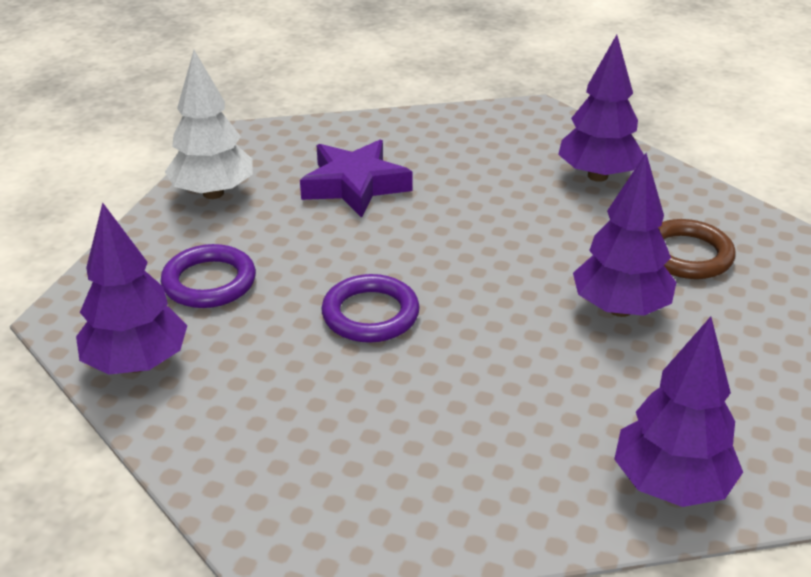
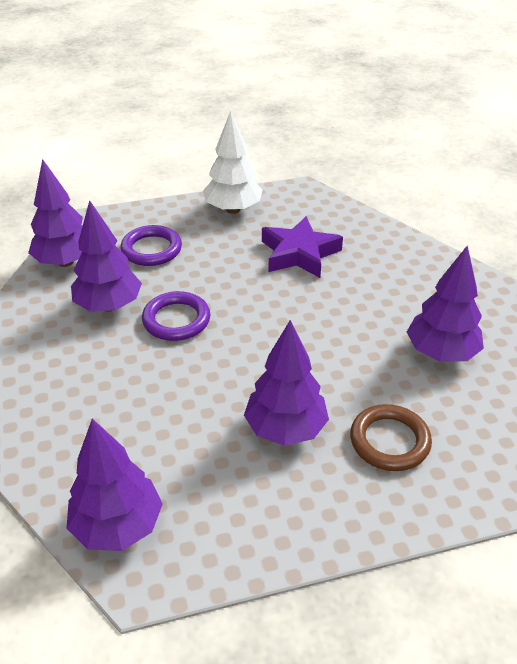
camera: 55 degrees right, 5 degrees up
none -> purple tree [71,200,142,312]

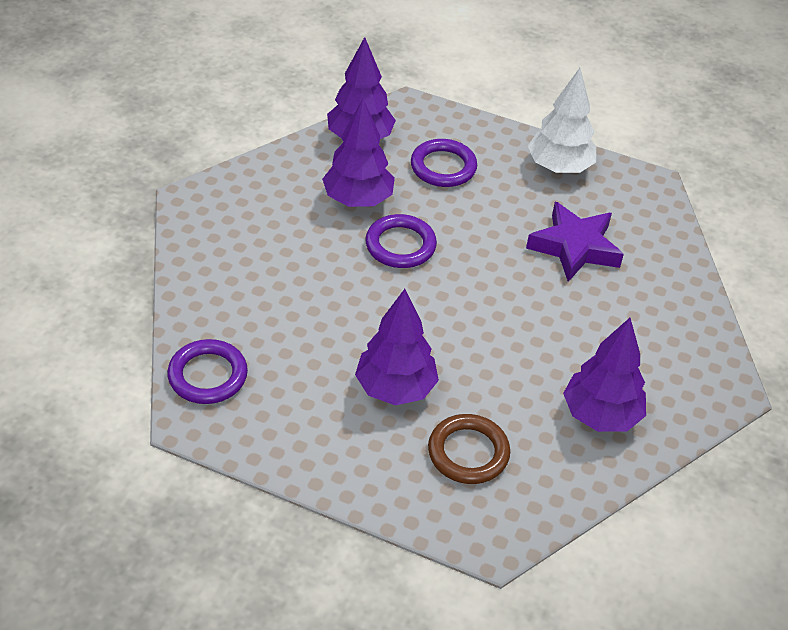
camera: 35 degrees right, 5 degrees up
purple tree [66,419,163,551] -> purple ring [167,339,248,404]

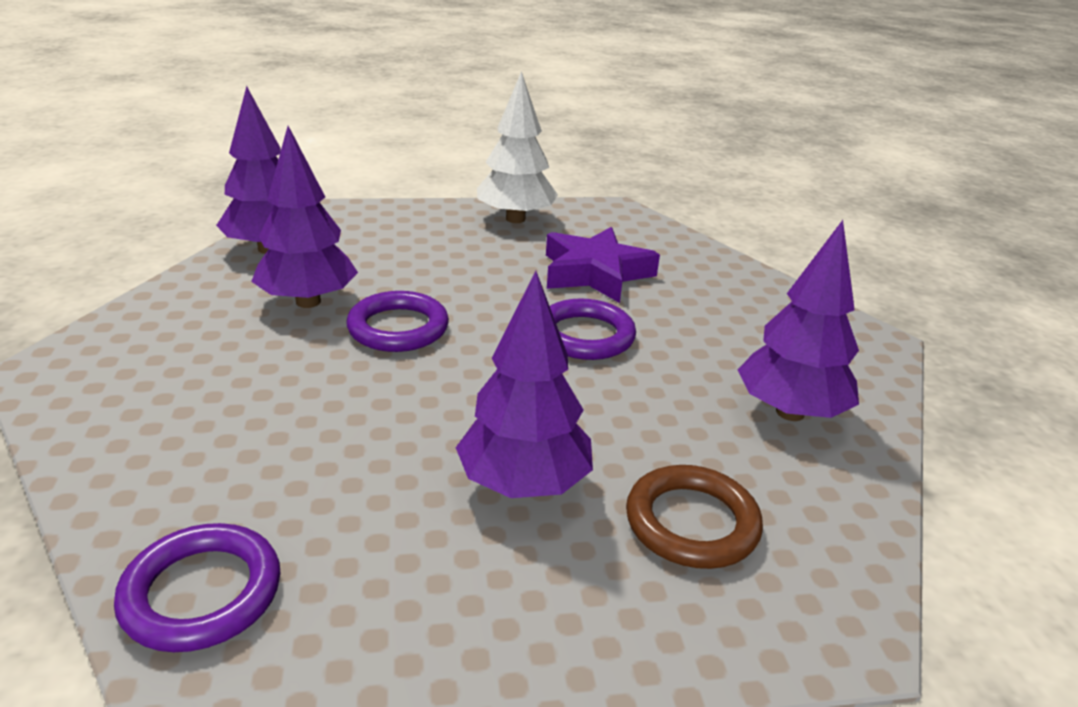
camera: 30 degrees left, 15 degrees down
purple ring [411,139,477,187] -> purple ring moved to [550,298,636,360]

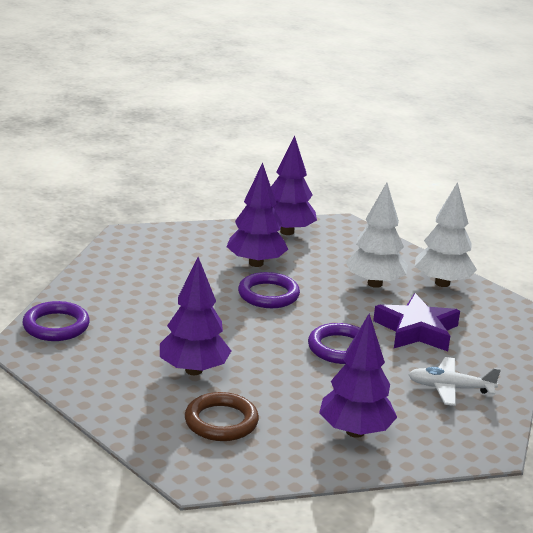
camera: 55 degrees right, 5 degrees down
none -> white tree [346,183,408,288]
none -> white plane [408,357,501,406]

